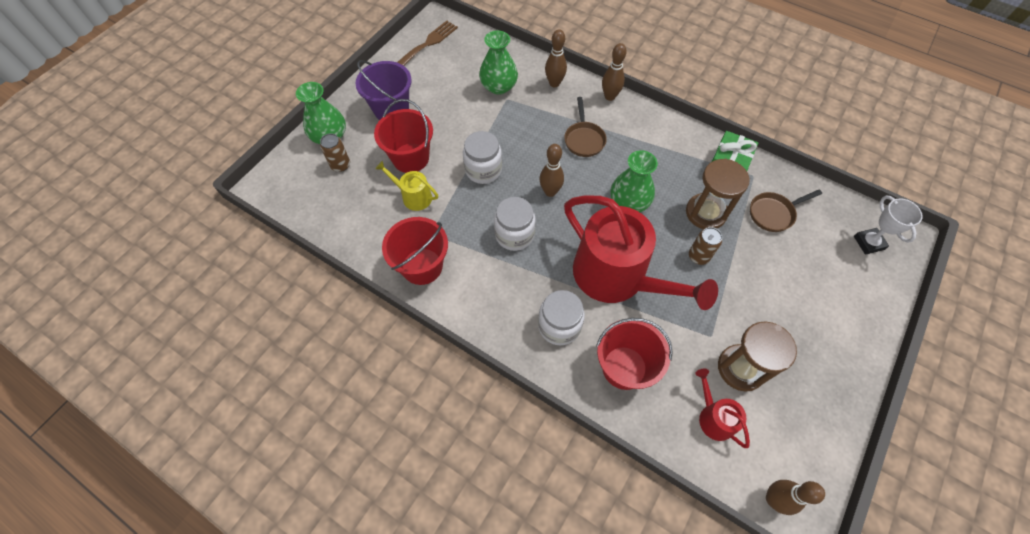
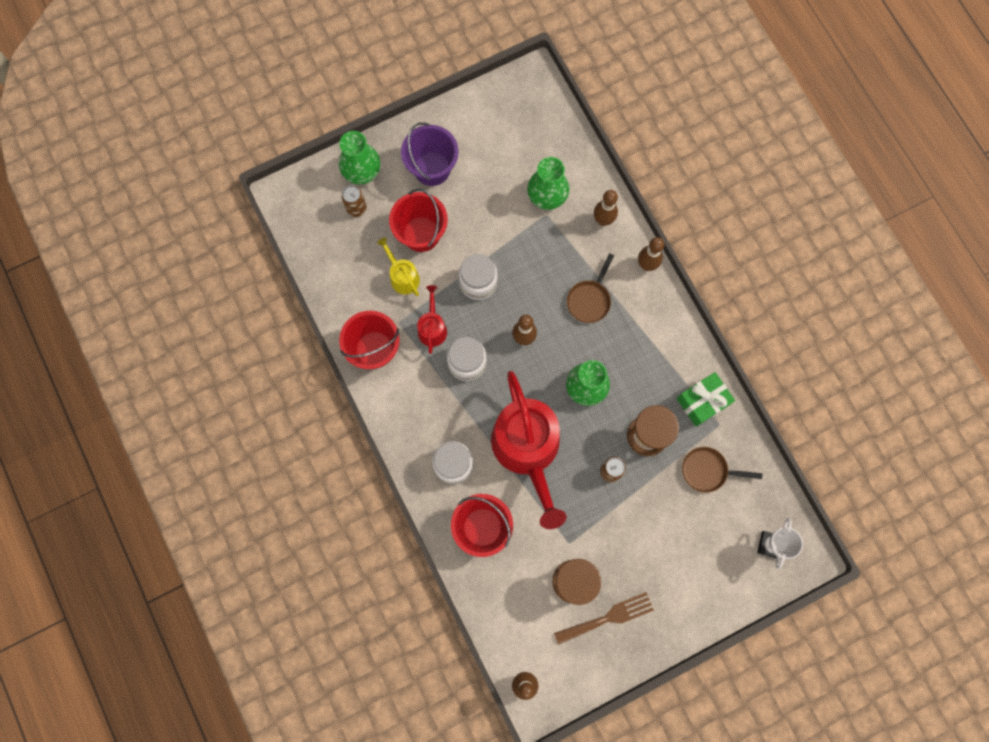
camera: 30 degrees right, 15 degrees up
brown fork [397,21,458,66] -> brown fork moved to [554,592,654,645]
red watering can [695,369,750,448] -> red watering can moved to [417,285,447,354]

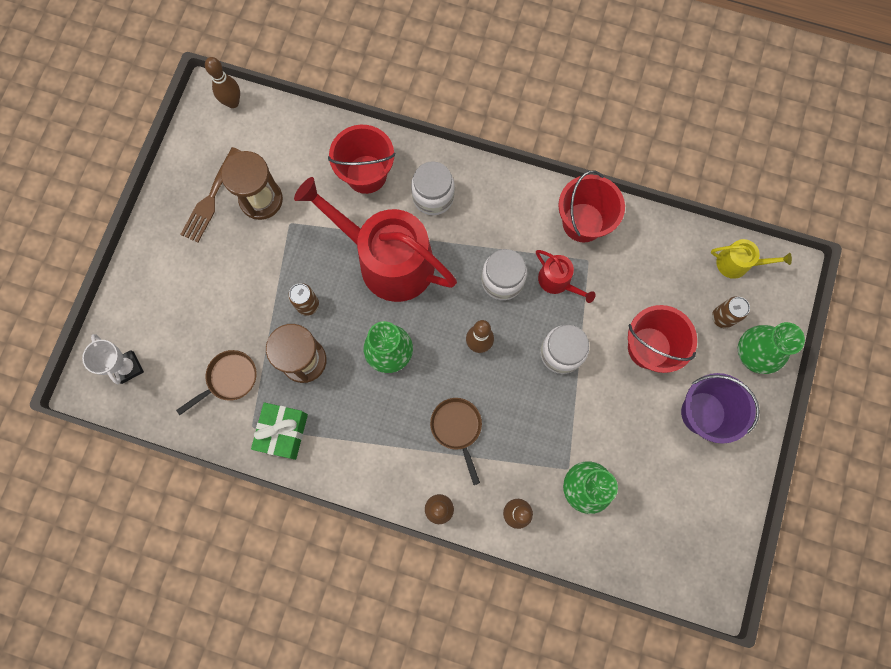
camera: 135 degrees right, 0 degrees up
yellow watering can [377,238,420,296] -> yellow watering can moved to [711,239,792,279]

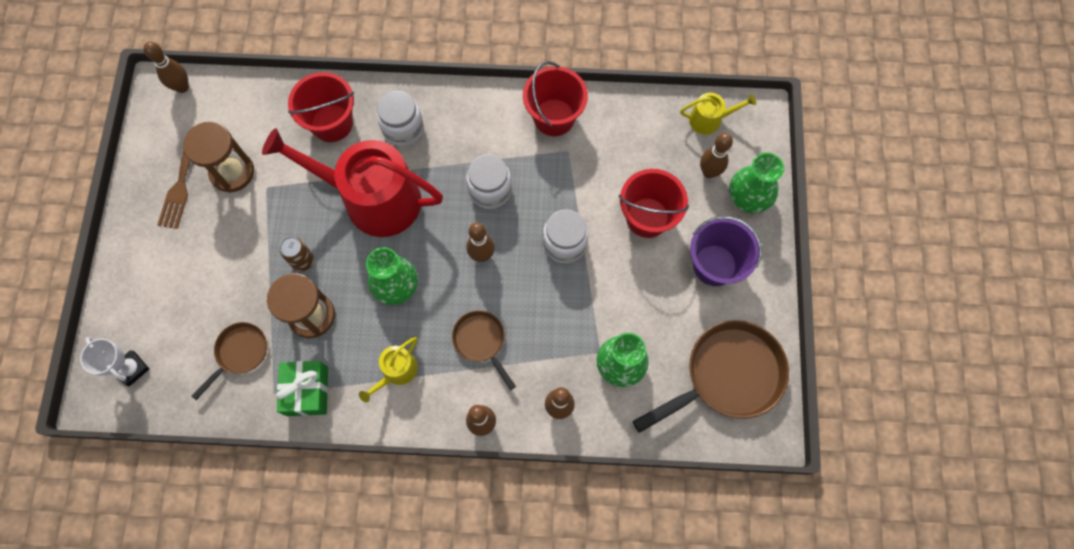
camera: 15 degrees left, 5 degrees down
red watering can [536,250,595,303] -> none
brown can [712,296,750,328] -> brown bowling pin [700,133,733,178]
none -> yellow watering can [359,337,418,403]
none -> brown pan [633,320,789,433]

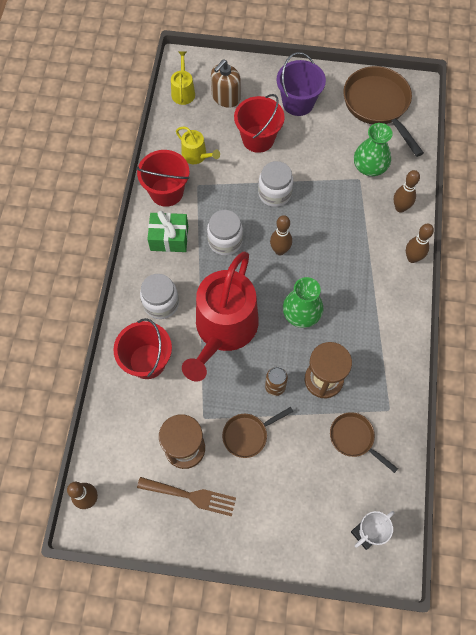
camera: 85 degrees left, 5 degrees down
green gift [276,361,328,416] -> green gift moved to [148,211,188,252]
yellow watering can [359,337,418,403] -> yellow watering can moved to [176,127,220,164]
brown pan [452,310,516,390] -> brown pan moved to [222,407,293,458]
brown bowling pin [700,133,733,178] -> brown soap dispenser [211,59,241,108]
green vase [729,152,784,214] -> none

